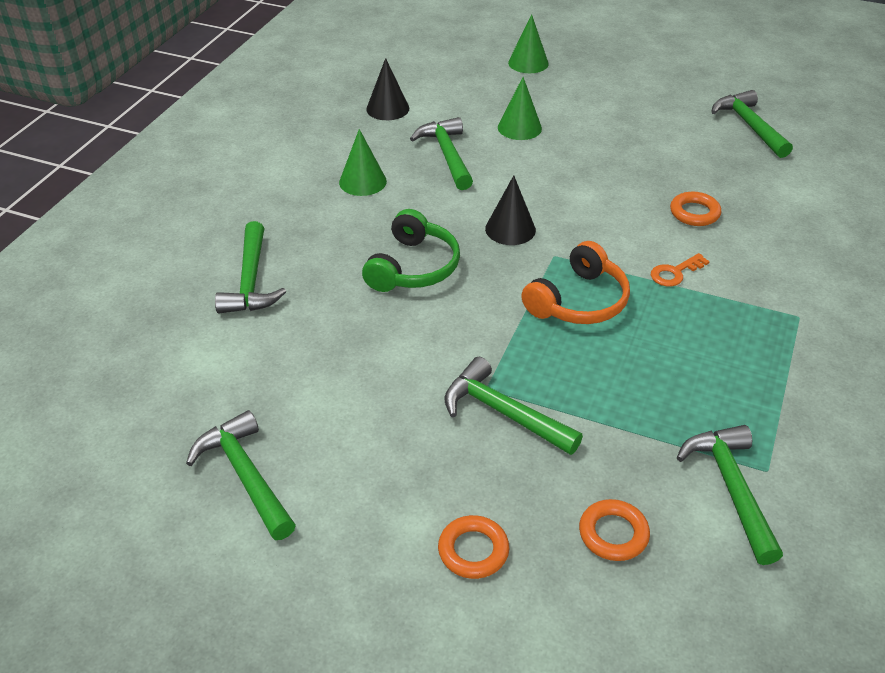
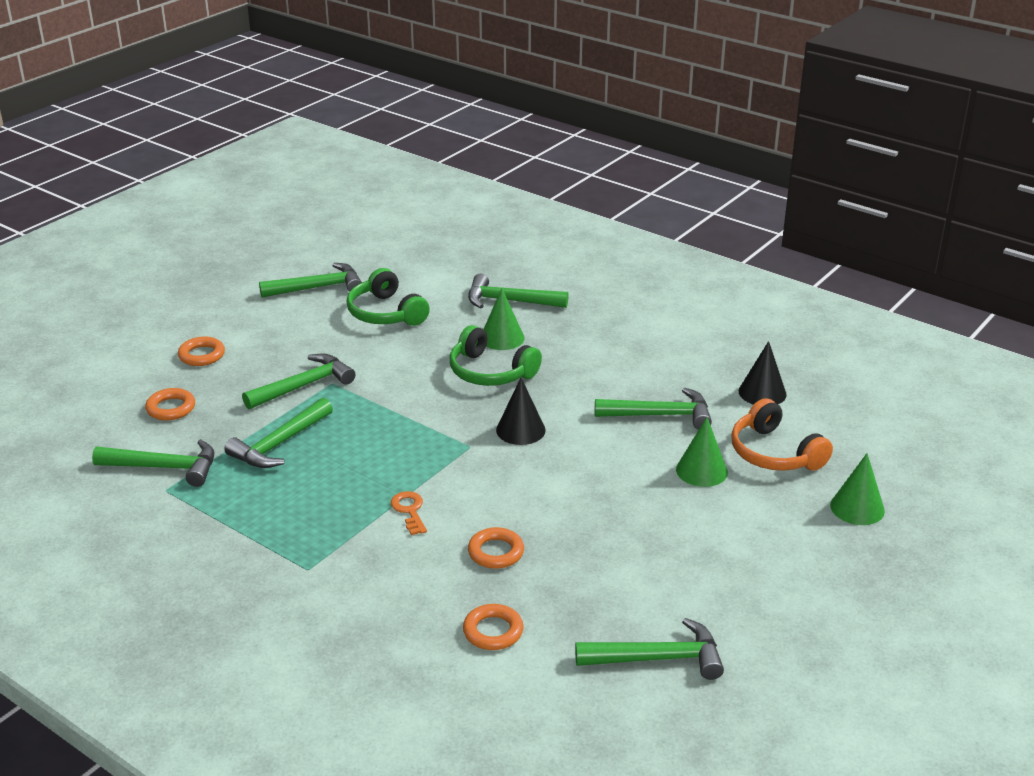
camera: 105 degrees right, 10 degrees down
green cone [339,129,387,196] -> green cone moved to [484,289,525,350]
orange headphones [521,241,630,324] -> orange headphones moved to [731,398,833,471]
none -> green hammer [224,398,333,468]
none -> green headphones [347,268,430,326]
none -> orange ring [463,604,524,650]

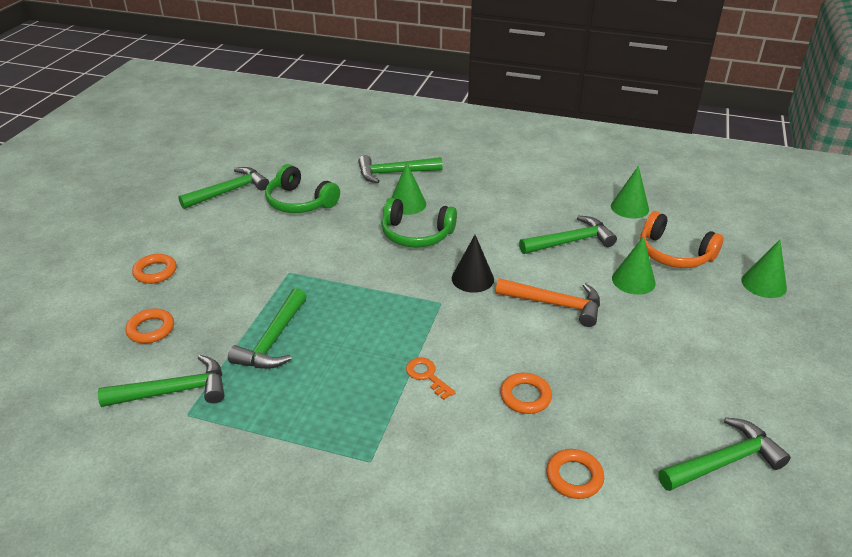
camera: 20 degrees left, 5 degrees up
green hammer [242,354,355,409] -> none
black cone [739,341,787,405] -> green cone [611,166,649,219]
none -> orange hammer [496,278,600,327]

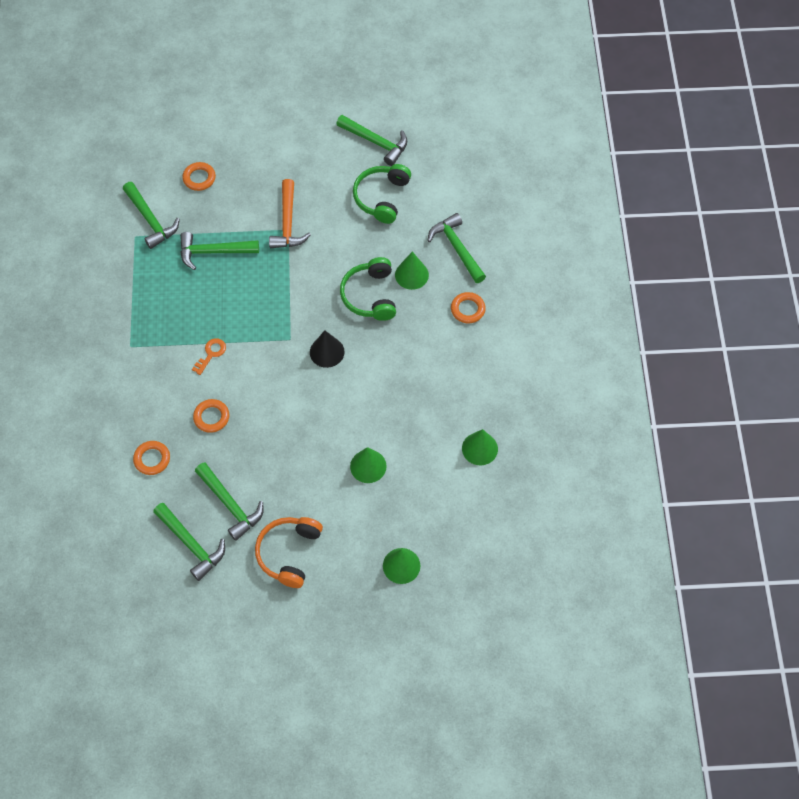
camera: 70 degrees right, 25 degrees up
orange ring [132,254,177,284] -> orange ring moved to [451,292,486,323]
orange hammer [496,278,600,327] -> orange hammer moved to [269,179,311,248]
green hammer [519,216,617,254] -> green hammer moved to [195,462,264,541]
orange headphones [640,211,724,268] -> orange headphones moved to [255,517,323,588]

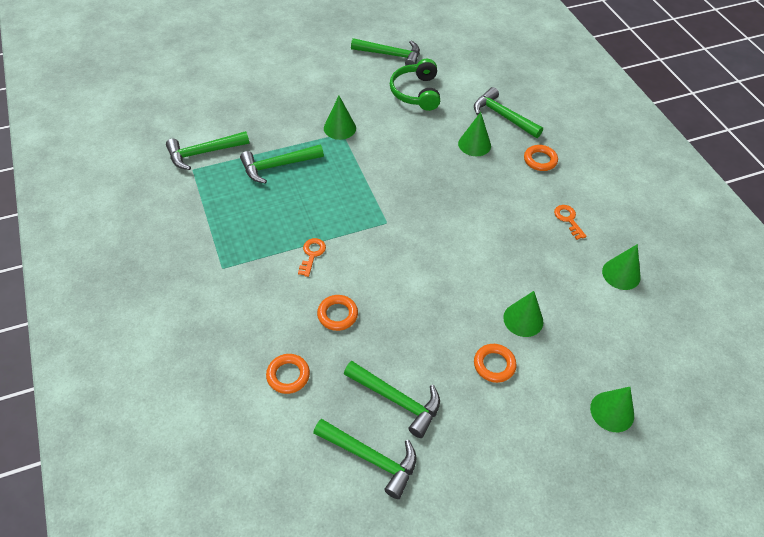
camera: 20 degrees left, 10 degrees down
green hammer [123,182,180,249] -> green hammer turned 120 degrees clockwise [166,131,249,170]
orange ring [182,162,216,191] -> orange ring moved to [474,344,517,383]
orange headphones [255,517,323,588] -> none
orange hammer [269,179,311,248] -> green cone [324,96,356,140]
black cone [310,330,345,368] -> none
green headphones [340,257,396,321] -> none
none -> orange key [554,205,587,240]

